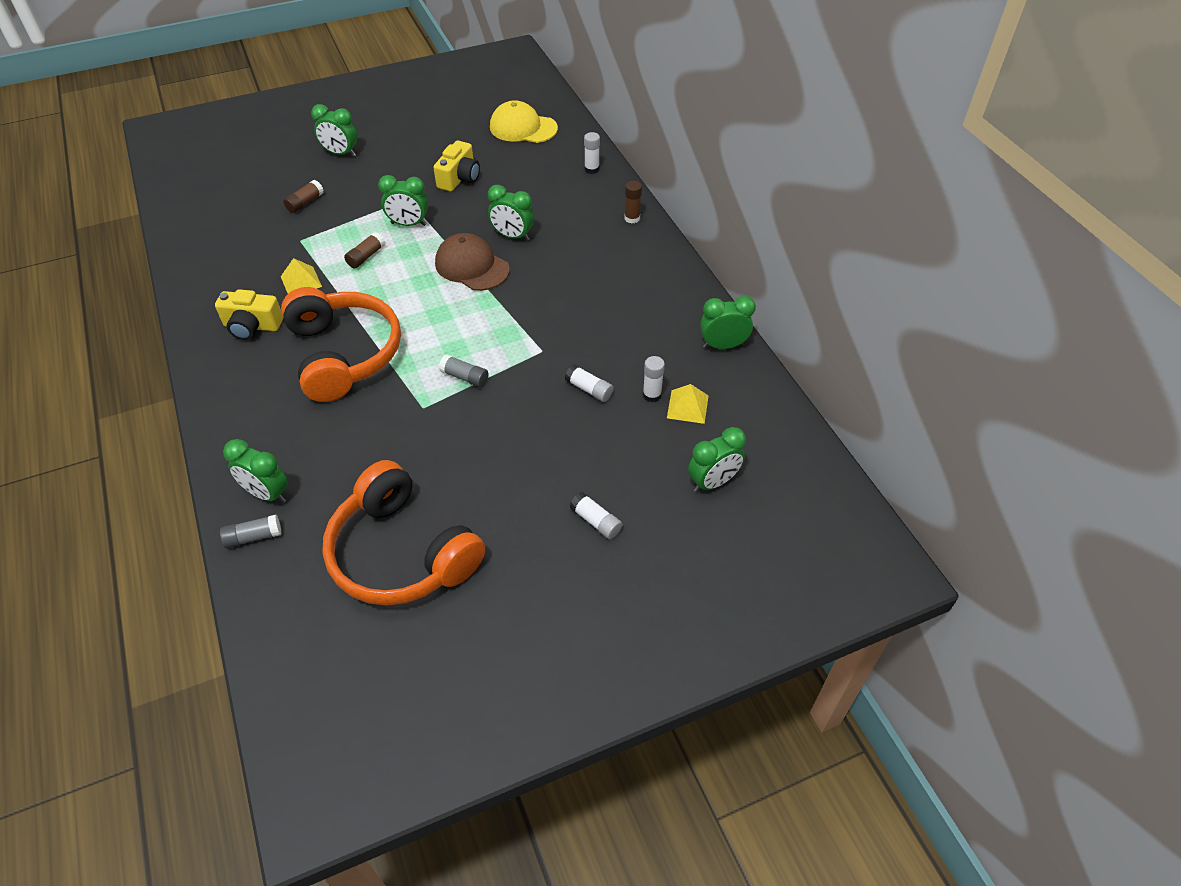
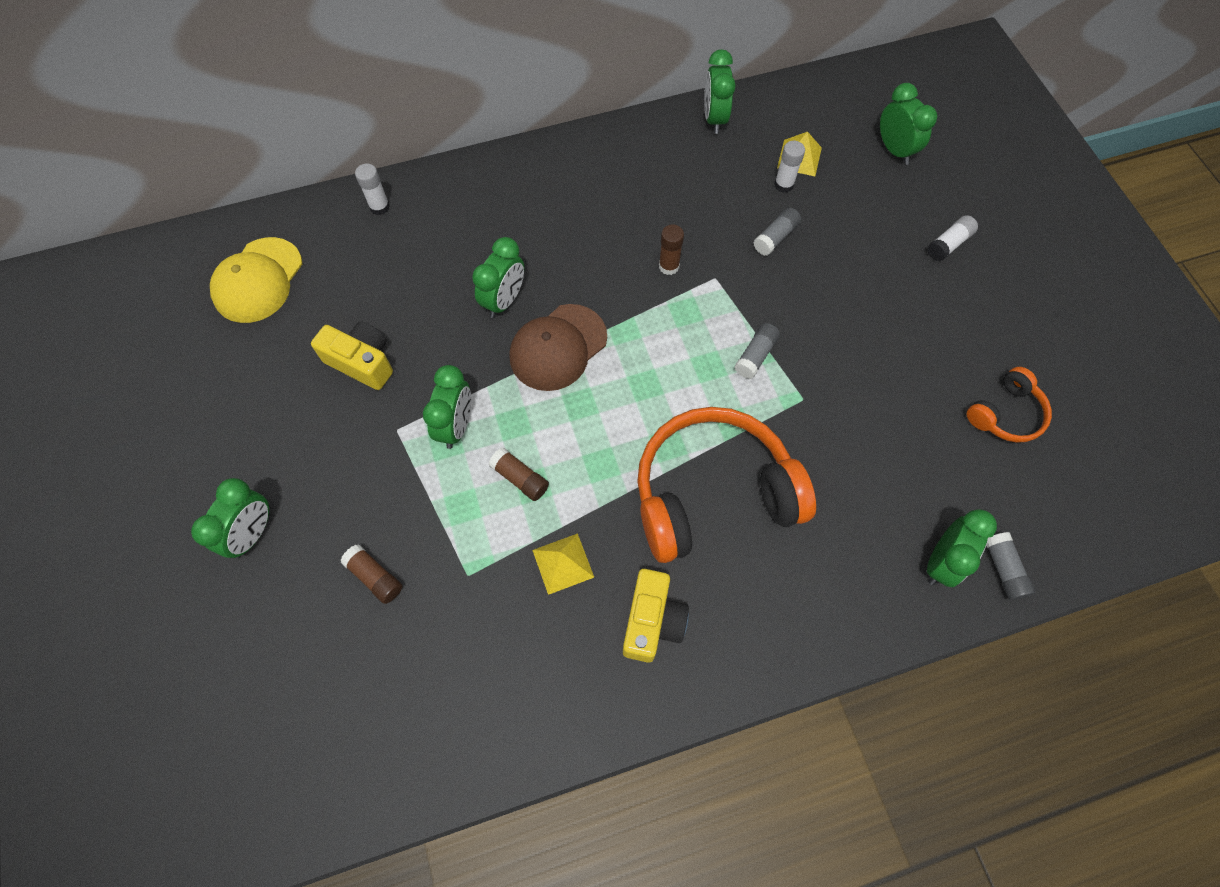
camera: 85 degrees left, 15 degrees up
orange headphones [322,460,485,606] -> orange headphones [967,367,1052,443], size x0.48
white glue stick [565,365,614,402] -> grey glue stick [753,208,801,256]
brown glue stick [624,181,642,224] -> brown glue stick moved to [659,225,684,275]

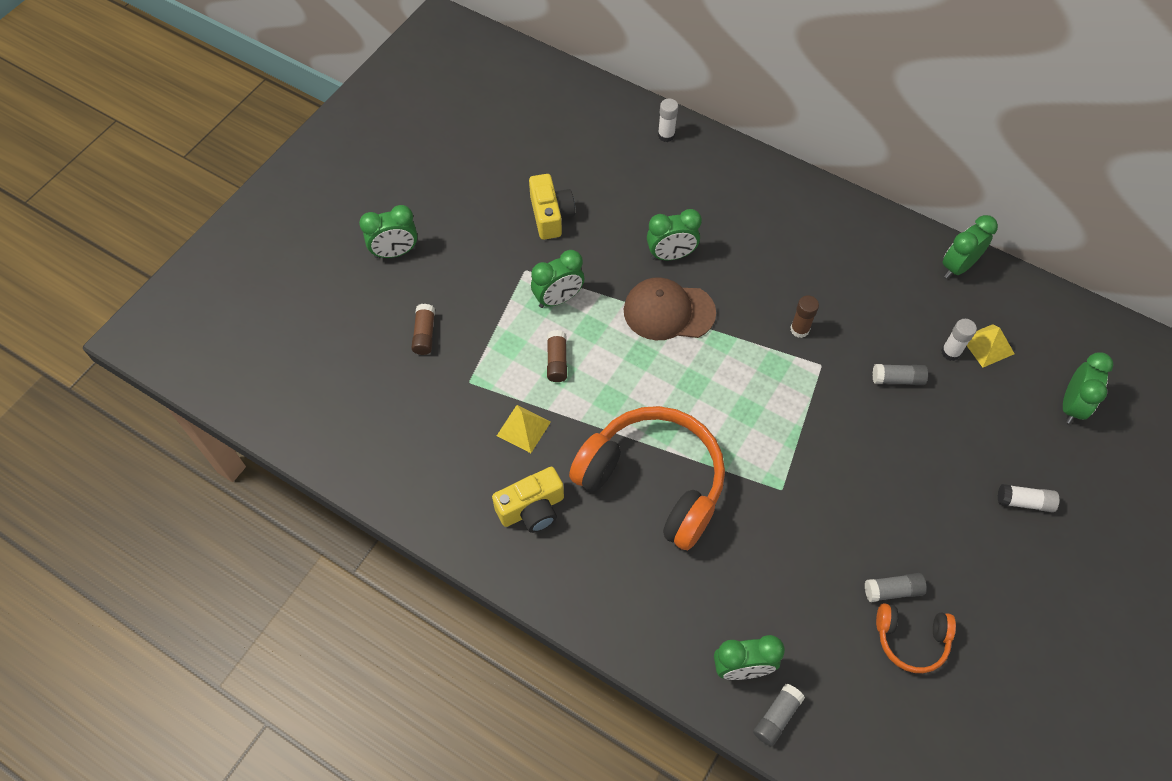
camera: 50 degrees right, 5 degrees down
yellow cap [210,237,302,323] -> none
grey glue stick [734,323,780,379] -> grey glue stick moved to [865,573,927,602]

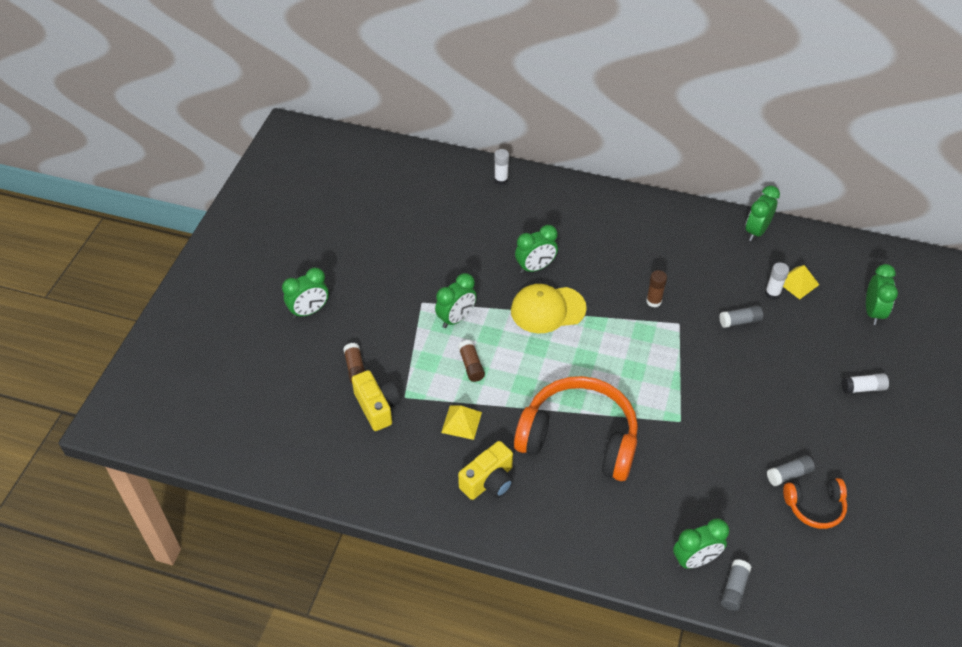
camera: 15 degrees left, 10 degrees down
yellow camera [529,174,575,240] -> yellow camera moved to [352,370,400,431]
brown cap [624,277,716,340] -> yellow cap [511,284,587,333]

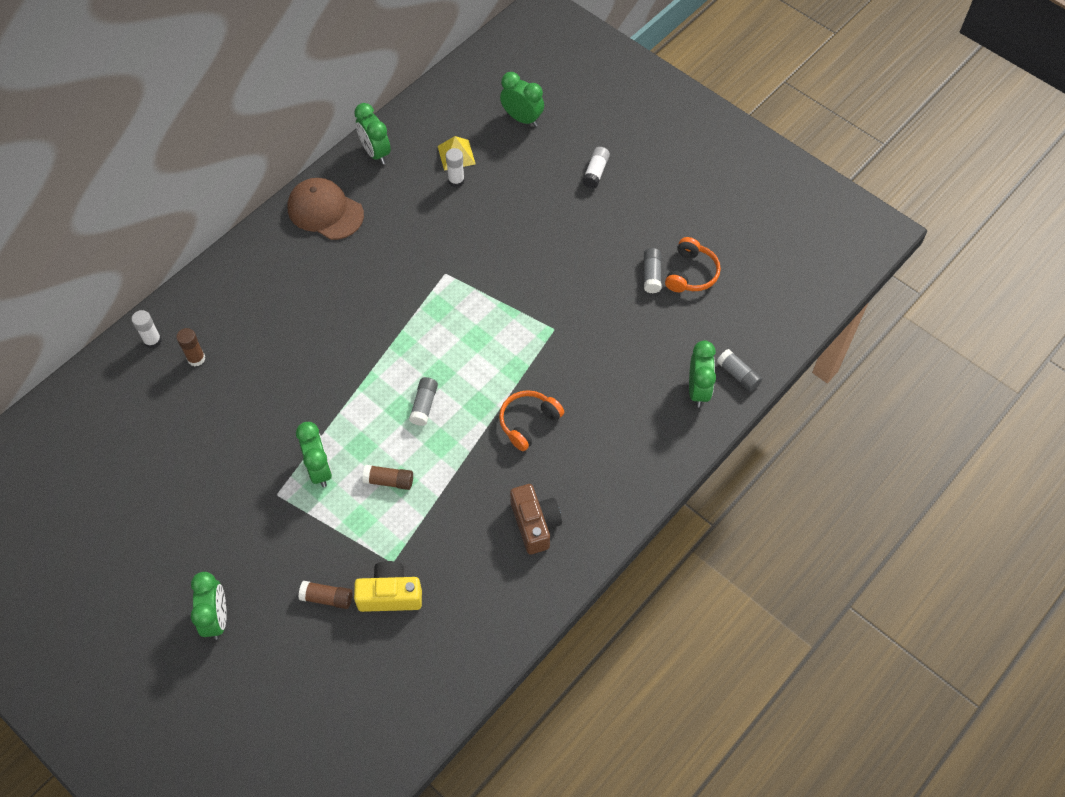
camera: 65 degrees left, 10 degrees up
yellow pyramid [441,406,482,440] -> none
yellow camera [458,441,514,500] -> brown camera [510,484,562,554]
yellow cap [511,284,587,333] -> none
orange headphones [514,376,638,481] -> orange headphones [499,390,564,451], size x0.48
green clock [515,225,558,274] -> none
brown glue stick [646,270,667,308] -> brown glue stick moved to [176,328,205,366]
grey glue stick [719,305,763,328] -> grey glue stick moved to [409,377,438,426]
none -> brown cap [288,178,364,240]

